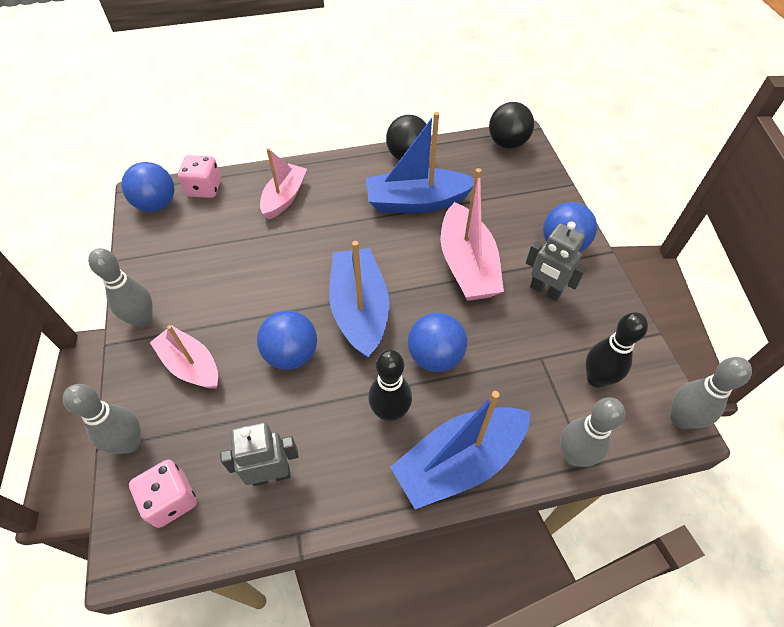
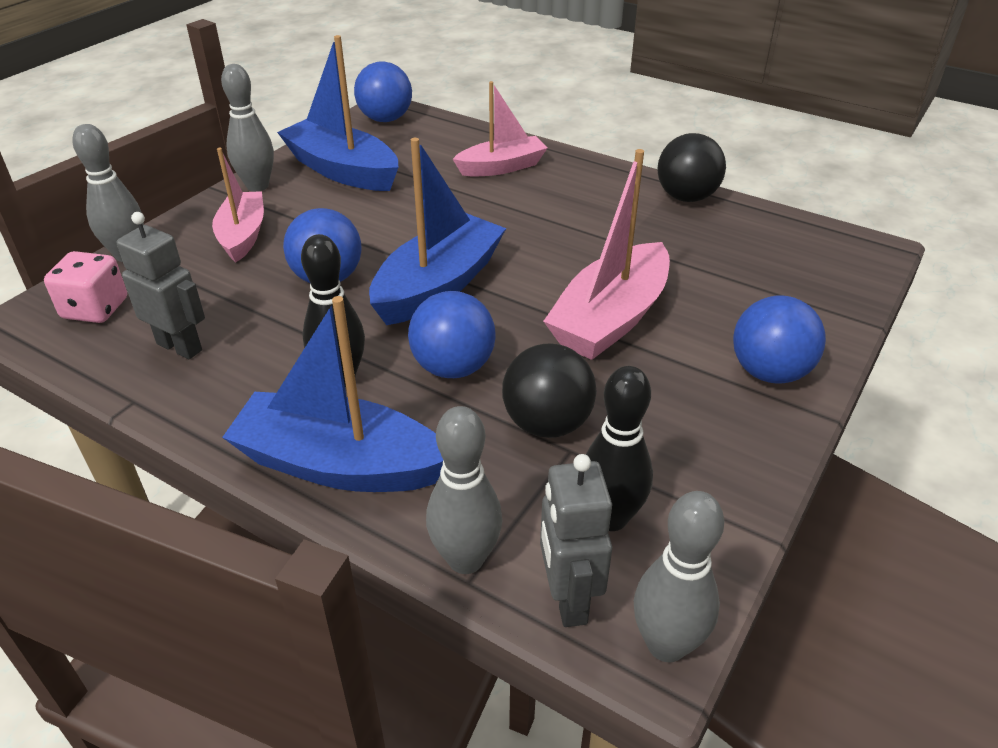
camera: 45 degrees right, 15 degrees down
pink dice [178,155,221,198] -> none
blue boat [366,112,474,213] -> blue boat moved to [277,35,398,191]
black ball [489,102,534,149] -> black ball moved to [502,343,597,438]
grey robot [526,221,586,301] -> grey robot moved to [540,454,612,627]

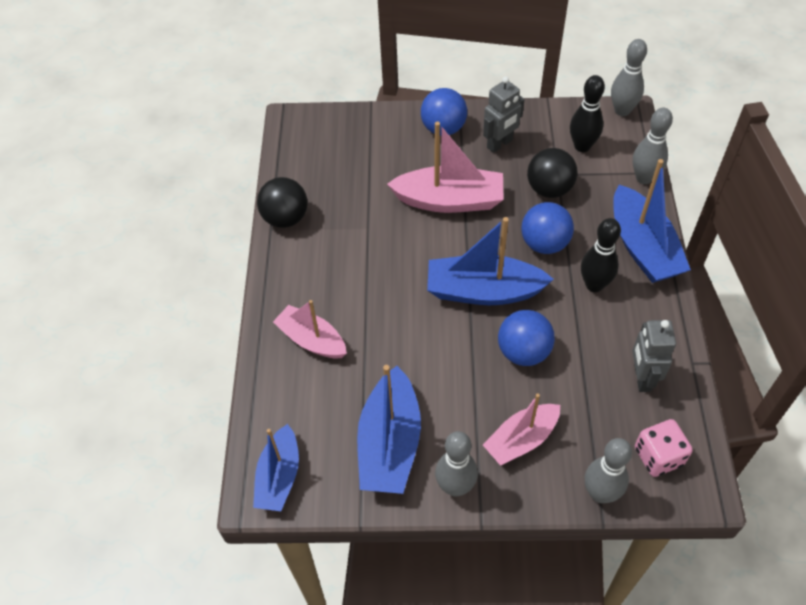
camera: 120 degrees left, 15 degrees up
blue ball [354,61,412,122] -> blue boat [253,424,299,511]
grey robot [540,454,612,627] -> grey robot moved to [483,76,525,153]

